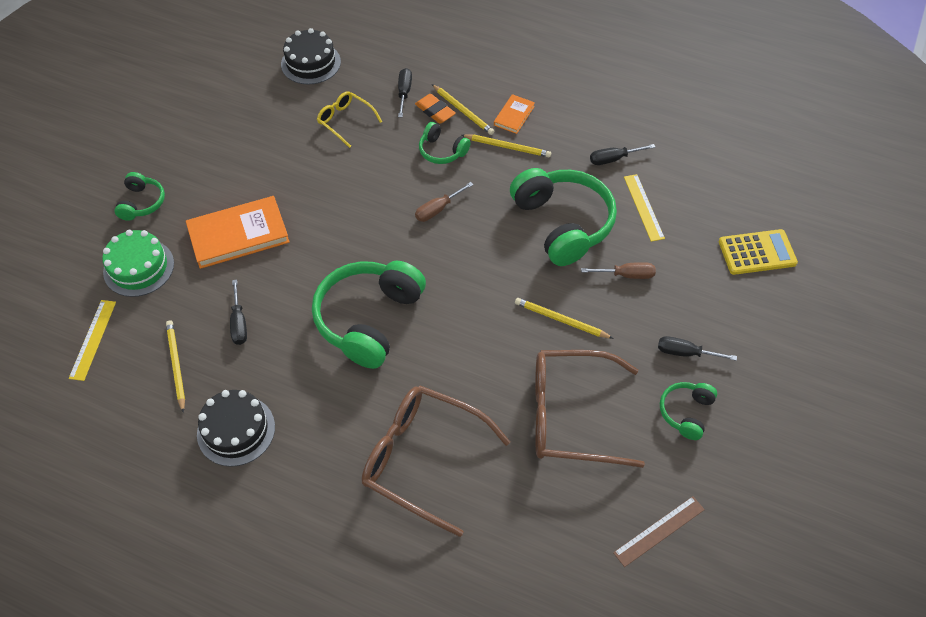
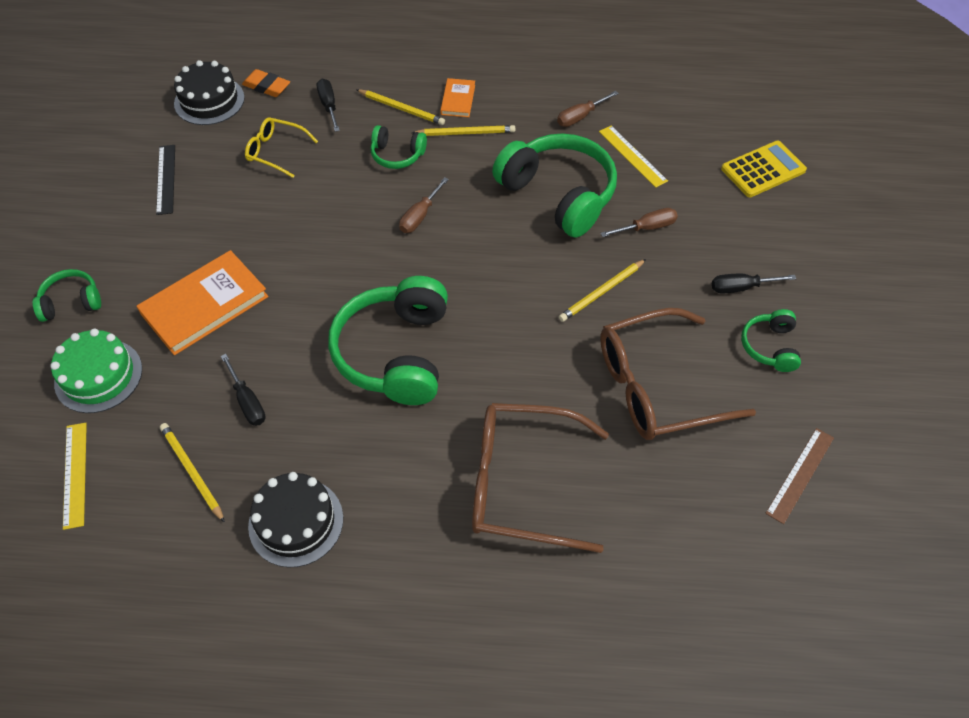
camera: 20 degrees left, 0 degrees up
green headphones [114,172,165,221] -> green headphones turned 90 degrees counterclockwise [33,269,101,322]
orange eraser [415,94,456,124] -> orange eraser moved to [242,69,290,97]
yellow pencil [515,298,614,339] -> yellow pencil turned 45 degrees counterclockwise [559,259,646,322]
black screwdriver [590,144,655,165] -> brown screwdriver [557,91,619,127]
none -> black ruler [156,145,175,215]

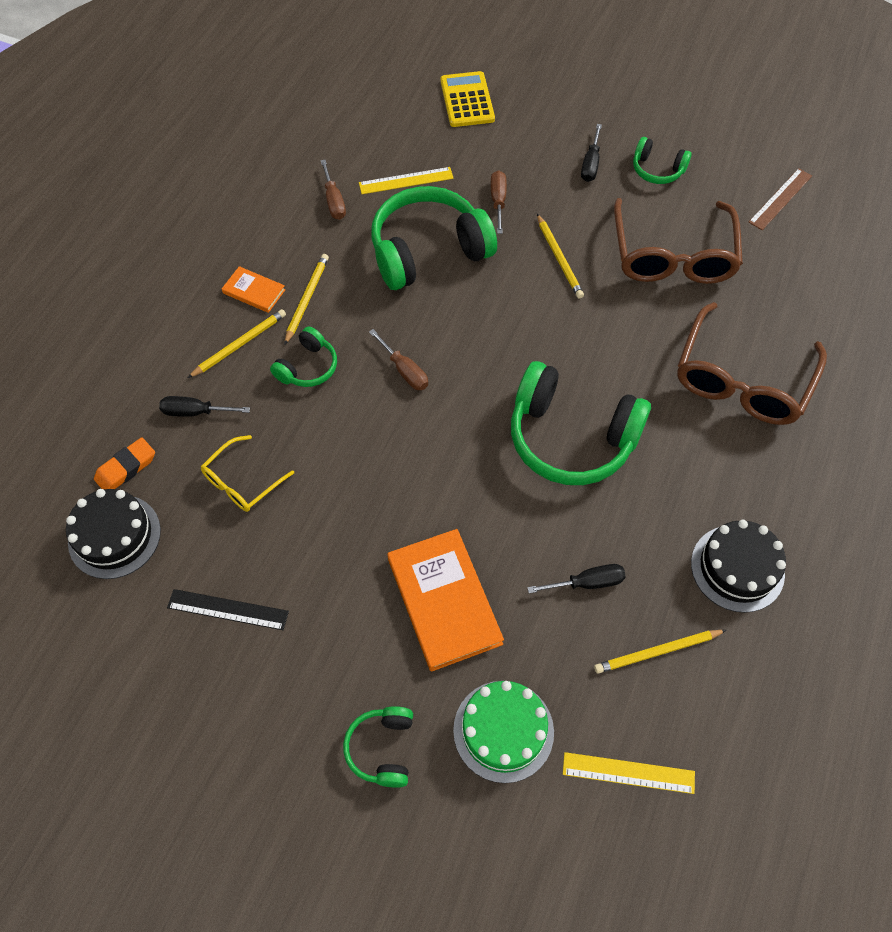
camera: 70 degrees left, 5 degrees up
brown ruler [765,428,834,524] -> brown ruler turned 75 degrees clockwise [749,168,812,230]

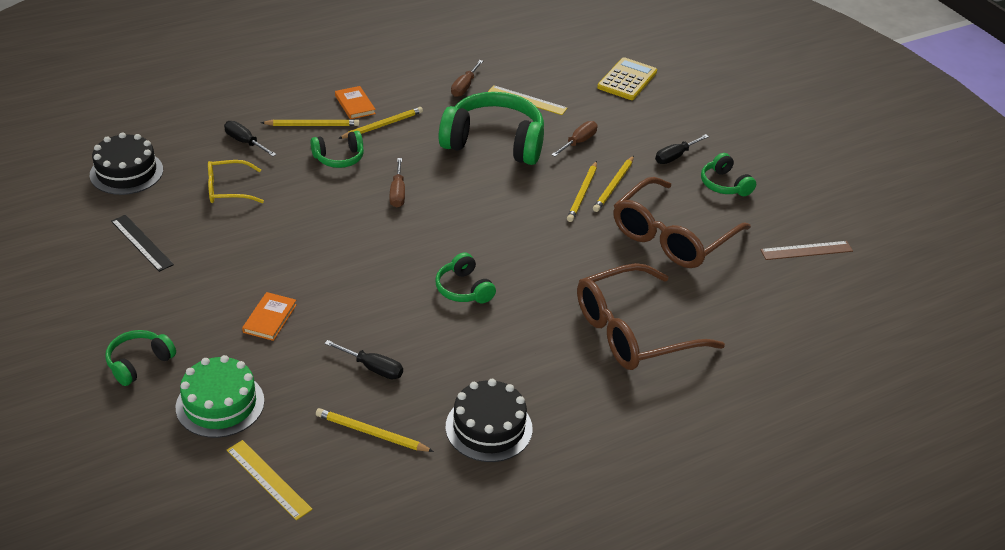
camera: 35 degrees right, 20 degrees down
orange eraser [94,437,155,489] -> none
orange book [387,529,504,672] -> orange book [242,292,297,341], size x0.51
green headphones [511,361,651,485] -> green headphones [435,253,496,303], size x0.49
none -> yellow pencil [593,156,634,212]

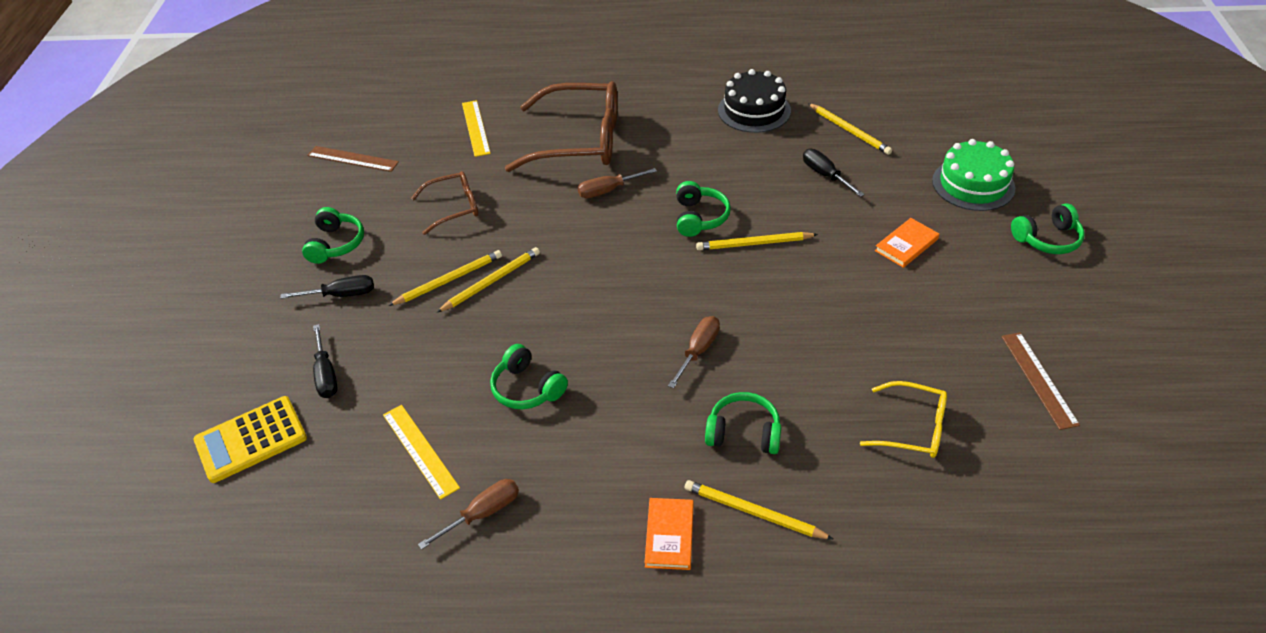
camera: 145 degrees left, 5 degrees up
black cake [90,132,163,195] -> none
black ruler [111,215,174,272] -> brown ruler [1001,332,1080,430]
black screwdriver [224,121,277,156] -> black screwdriver moved to [313,324,338,398]
yellow ruler [227,440,312,520] -> yellow ruler moved to [462,100,491,157]
yellow pencil [338,107,423,139] -> yellow pencil moved to [696,232,818,250]
green headphones [439,92,544,165] -> green headphones [490,344,568,409], size x0.49
brown screwdriver [551,121,597,157] -> brown screwdriver moved to [578,168,657,198]
brown glasses [613,177,751,268] -> brown glasses [411,171,478,235], size x0.52

